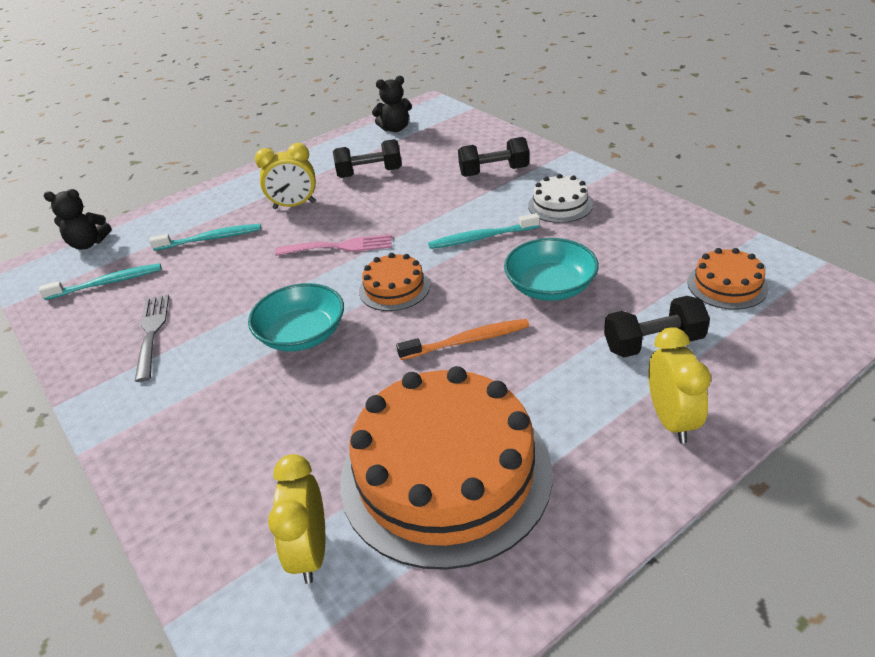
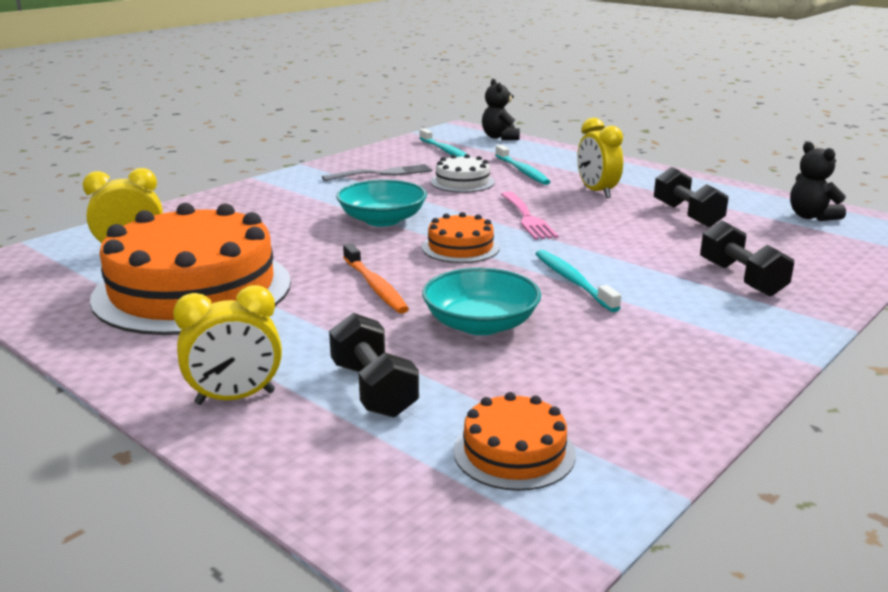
camera: 75 degrees right, 15 degrees down
white cake [528,174,593,223] -> white cake moved to [431,154,495,193]

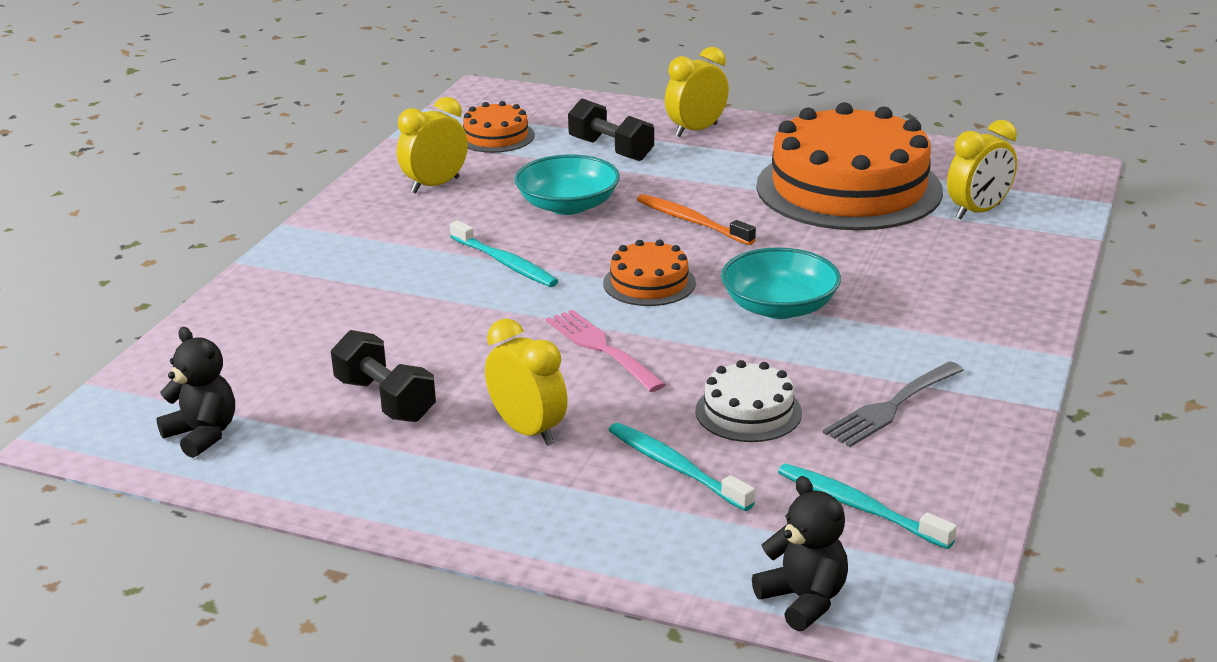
camera: 160 degrees right, 5 degrees up
black dumbbell [700,220,794,296] -> none
none -> yellow clock [397,97,468,193]

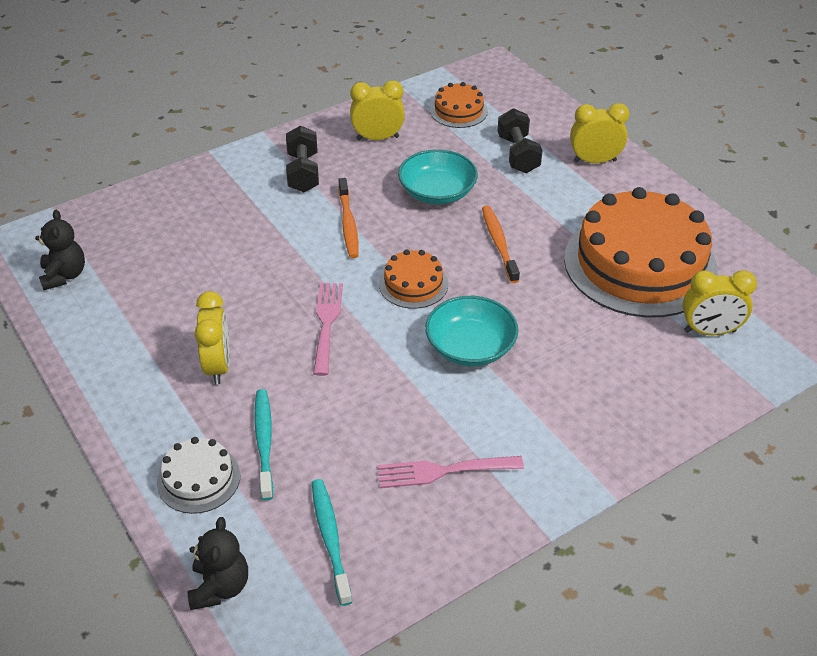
camera: 35 degrees right, 15 degrees up
black dumbbell [331,330,436,422] -> black dumbbell moved to [286,125,319,192]
turquoise toothbrush [450,220,558,287] -> orange toothbrush [338,178,359,258]
white cake [695,360,802,442] -> white cake moved to [157,437,240,514]
grey fork [823,361,964,447] -> pink fork [377,456,524,488]

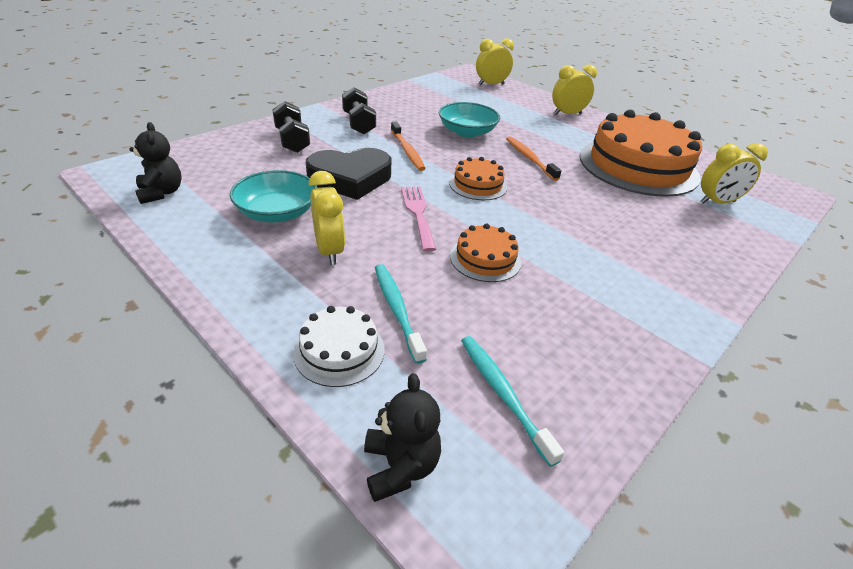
camera: 15 degrees left, 5 degrees down
yellow clock [350,80,405,140] -> yellow clock moved to [476,38,514,85]
pink fork [377,456,524,488] -> none
turquoise bowl [425,296,518,366] -> turquoise bowl moved to [230,170,317,222]
orange cake [430,82,488,128] -> orange cake moved to [450,224,521,282]
black dumbbell [497,108,543,173] -> black dumbbell moved to [272,101,310,153]
none -> black heart [306,148,391,200]

